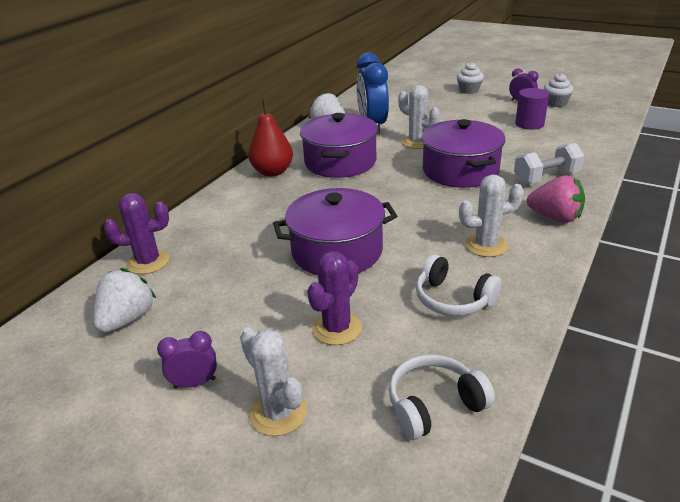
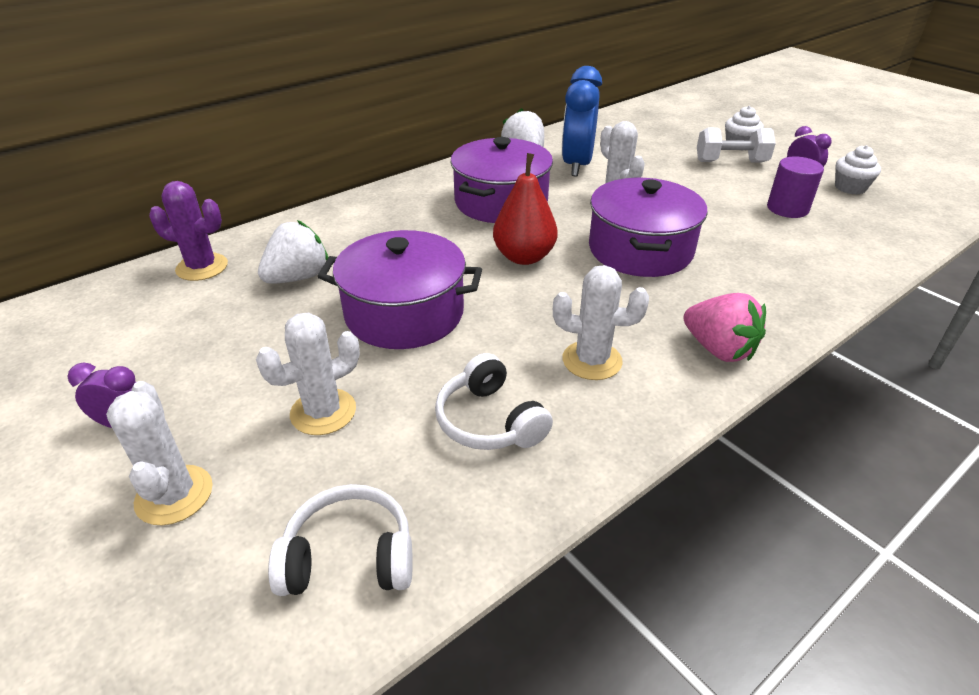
camera: 20 degrees right, 5 degrees up
white strawberry [93,268,156,333] -> white strawberry moved to [258,220,328,284]
red pear [248,100,293,177] -> red pear moved to [493,153,558,265]
purple cactus [307,251,362,345] -> white cactus [256,312,360,435]
white dumbbell [514,143,584,184] -> white dumbbell moved to [697,128,776,162]

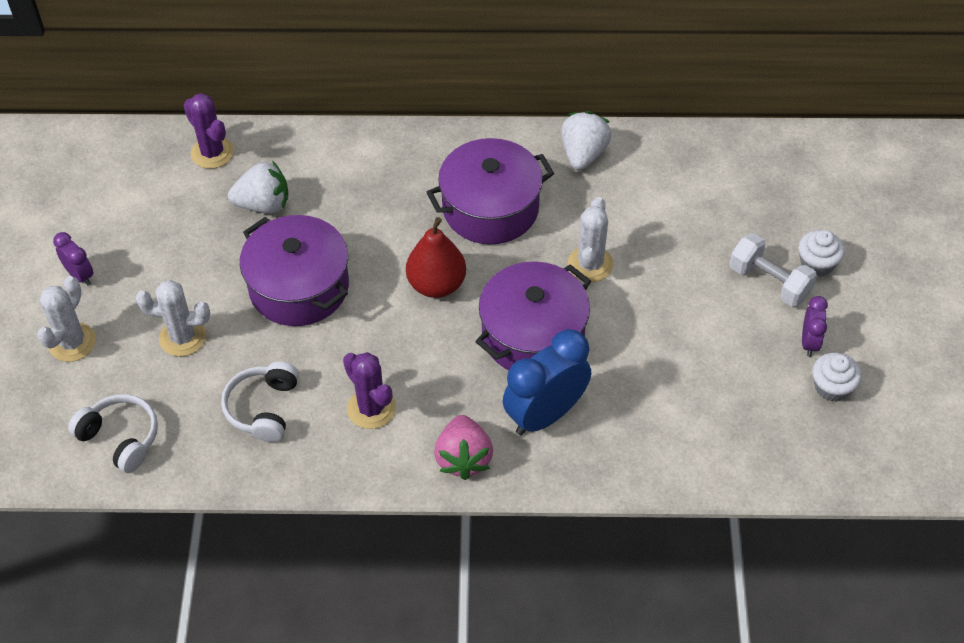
camera: 40 degrees right, 15 degrees up
white cactus [553,265,649,380] -> purple cactus [343,352,396,429]
blue clock [562,66,602,176] -> blue clock moved to [503,329,591,435]
purple cylinder [767,156,824,218] -> none

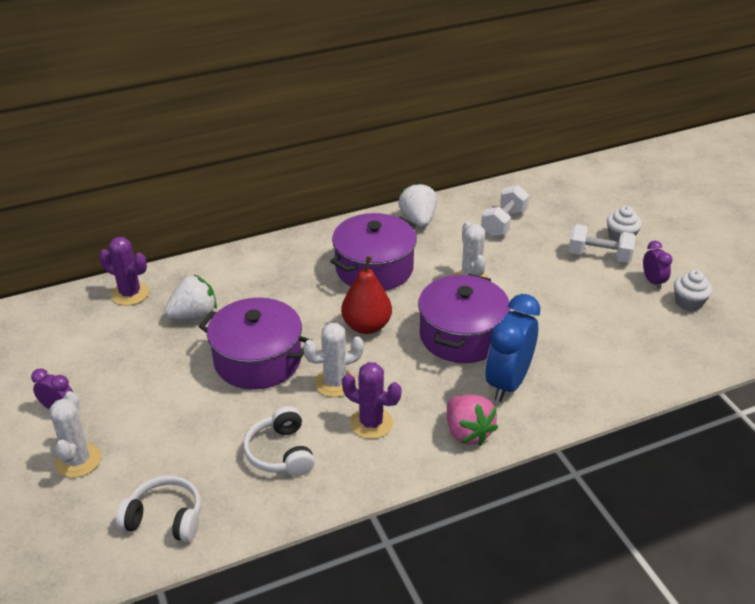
camera: 25 degrees left, 15 degrees down
white cactus [136,280,210,357] -> white cactus moved to [303,323,364,397]
none -> white dumbbell [481,185,529,237]

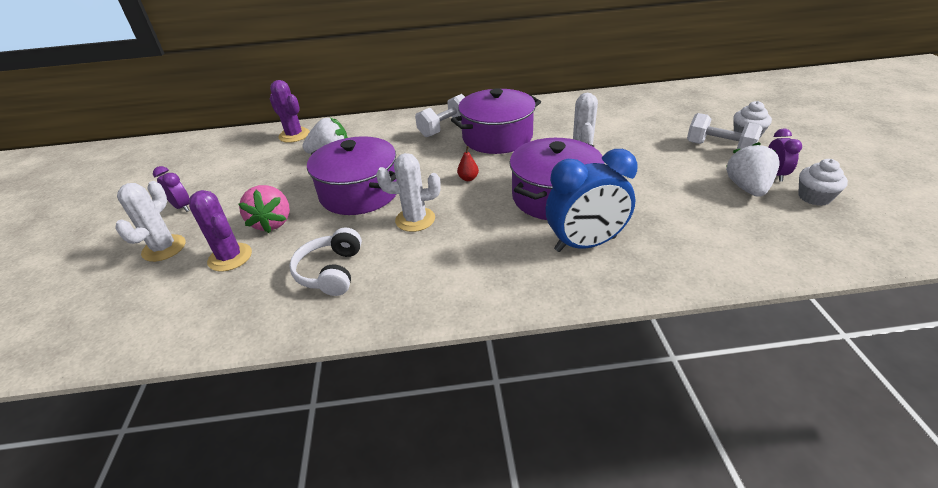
camera: 20 degrees right, 0 degrees up
white headphones [116,476,201,542] -> none
red pear [341,256,392,334] -> red pear [457,146,479,181], size x0.45
purple cactus [342,362,401,439] -> purple cactus moved to [189,190,252,272]
white strawberry [398,182,437,227] -> white strawberry moved to [726,142,780,197]
pink strawberry [447,395,498,446] -> pink strawberry moved to [238,185,290,233]
white dumbbell [481,185,529,237] -> white dumbbell moved to [415,94,465,137]
blue clock [485,294,540,402] -> blue clock turned 150 degrees counterclockwise [546,149,638,252]

